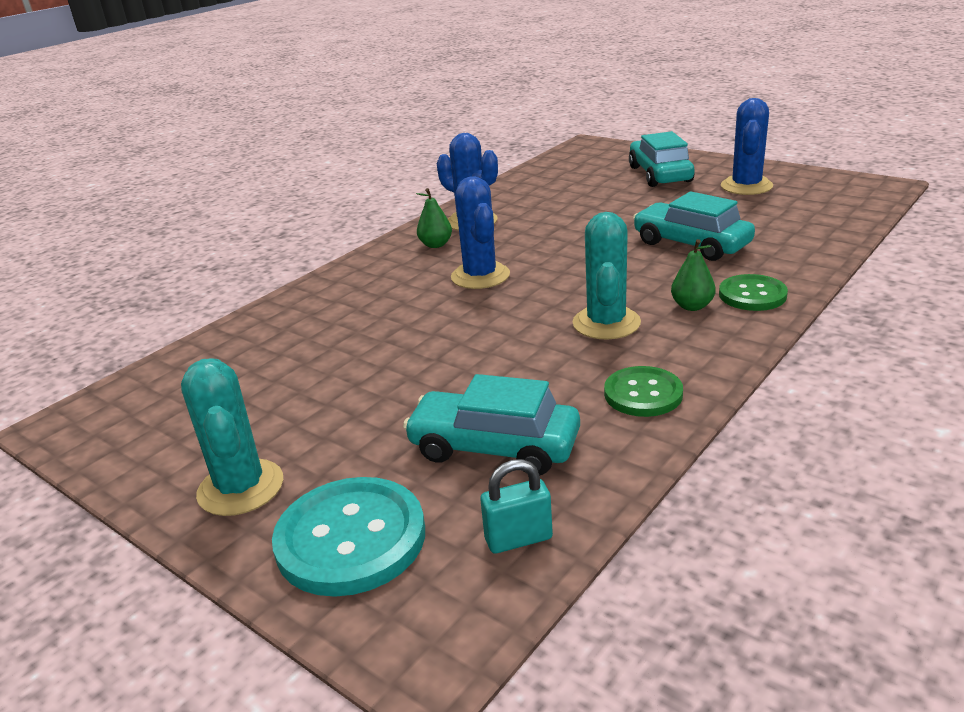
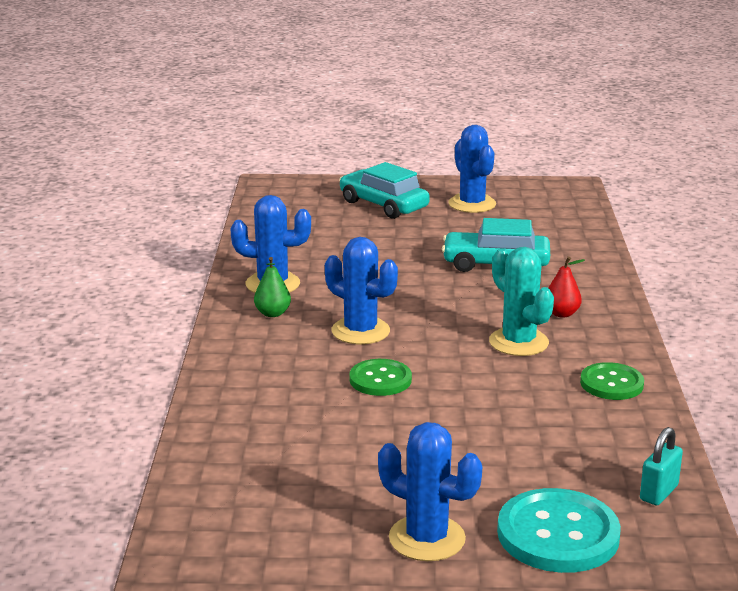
camera: 40 degrees left, 5 degrees down
turquoise cactus [181,358,283,516] -> blue cactus [378,422,482,561]
turquoise car [403,374,580,476] -> none
green pear [671,239,716,311] -> red pear [549,256,585,318]
green button [719,274,788,311] -> green button moved to [350,359,412,396]

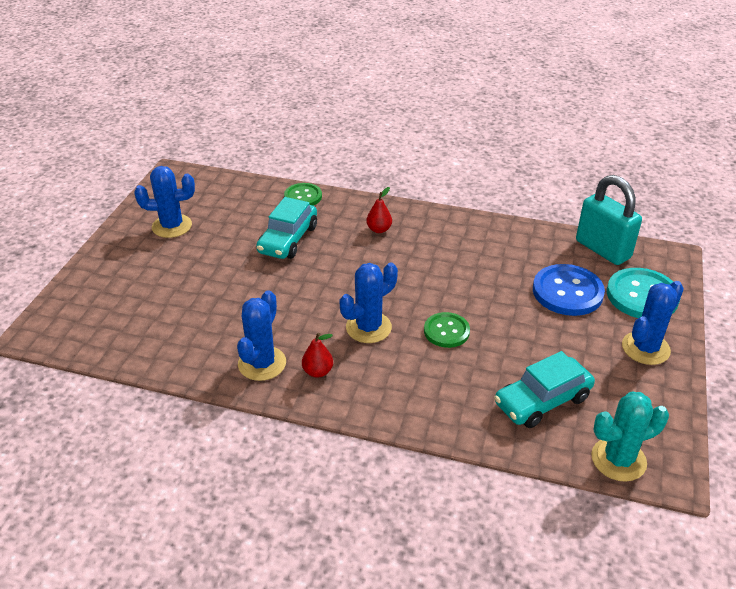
camera: 75 degrees left, 15 degrees up
green pear [254,257,291,317] -> red pear [302,333,333,378]
turquoise car [339,162,430,219] -> turquoise car moved to [494,351,595,428]
turquoise cactus [489,247,554,356] -> turquoise cactus moved to [591,392,669,482]
green button [580,362,644,400] -> green button moved to [284,183,322,206]
turquoise padlock [640,427,683,505] -> turquoise padlock [576,175,642,265], size x2.01
none -> blue button [533,264,605,316]

